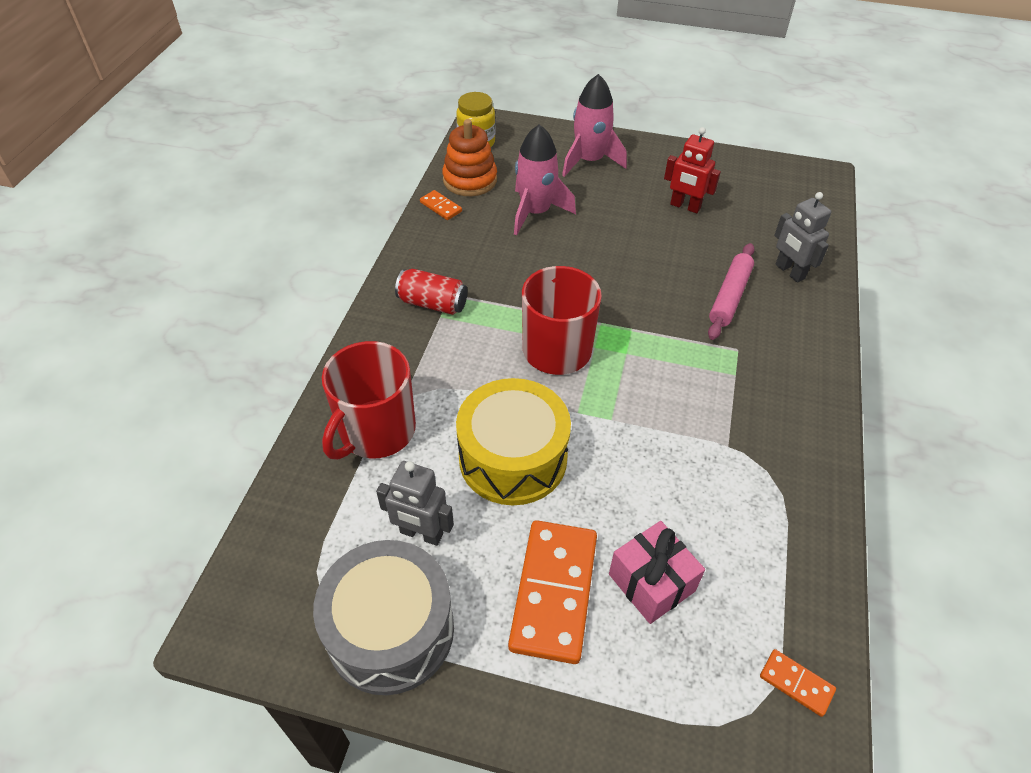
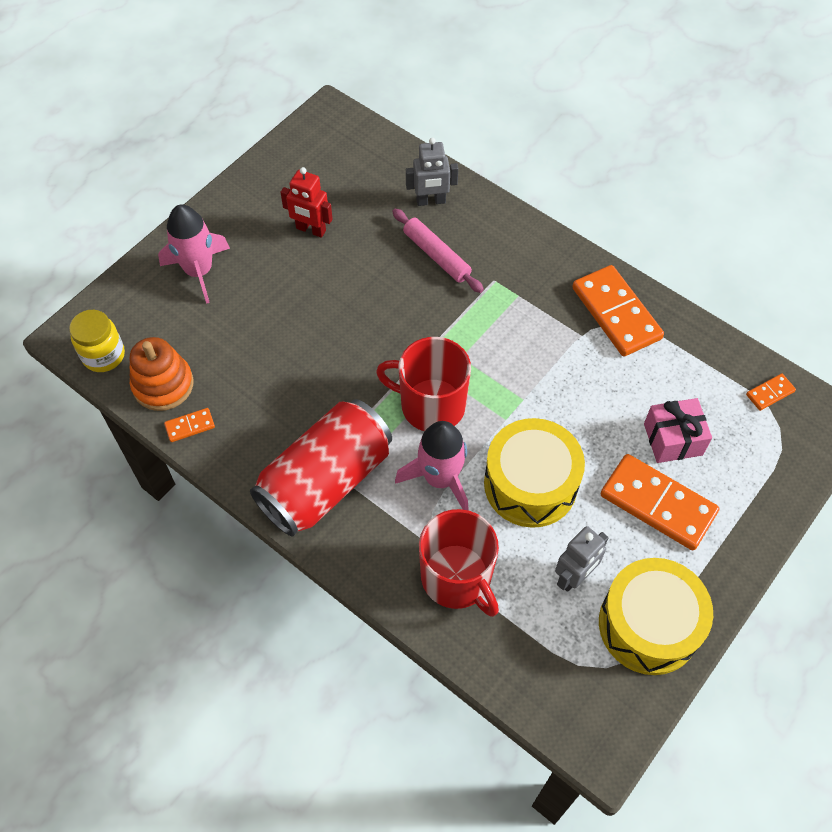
camera: 65 degrees left, 10 degrees up
grey drum [313,540,454,695] -> yellow drum [599,558,713,675]
red can [395,269,468,315] -> red can [250,399,392,537], size x2.05
pink rocket [514,124,576,235] -> pink rocket moved to [395,421,469,511]
red robot [664,127,721,213] -> red robot turned 60 degrees clockwise [280,167,333,238]
none -> orange domino [572,265,664,356]

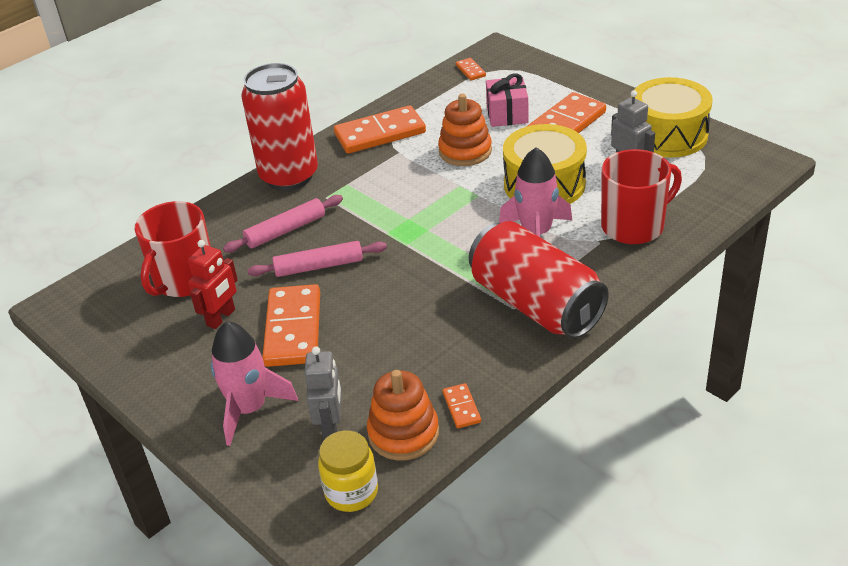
camera: 80 degrees left, 20 degrees down
red mug [376,337,471,431] -> red mug moved to [135,201,211,297]
grey robot [406,138,458,206] -> grey robot moved to [304,346,342,441]
none -> red can [241,63,318,190]
none -> pink rolling pin [248,241,387,277]
none -> orange domino [262,284,320,367]
none -> orange stacking toy [438,94,492,166]

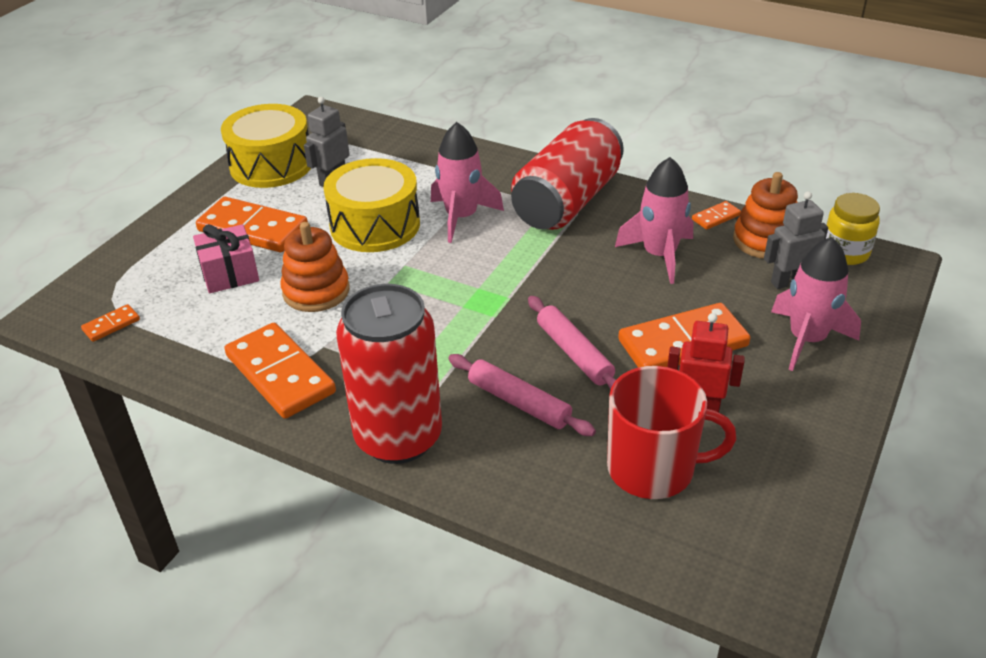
camera: 110 degrees left, 0 degrees up
red mug [601,149,682,244] -> none
none -> pink rocket [615,157,693,284]

